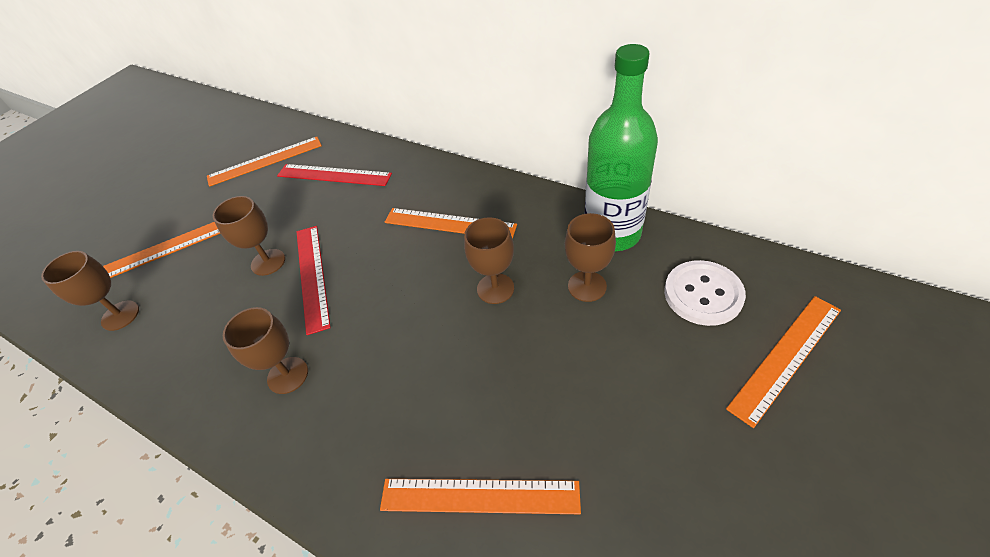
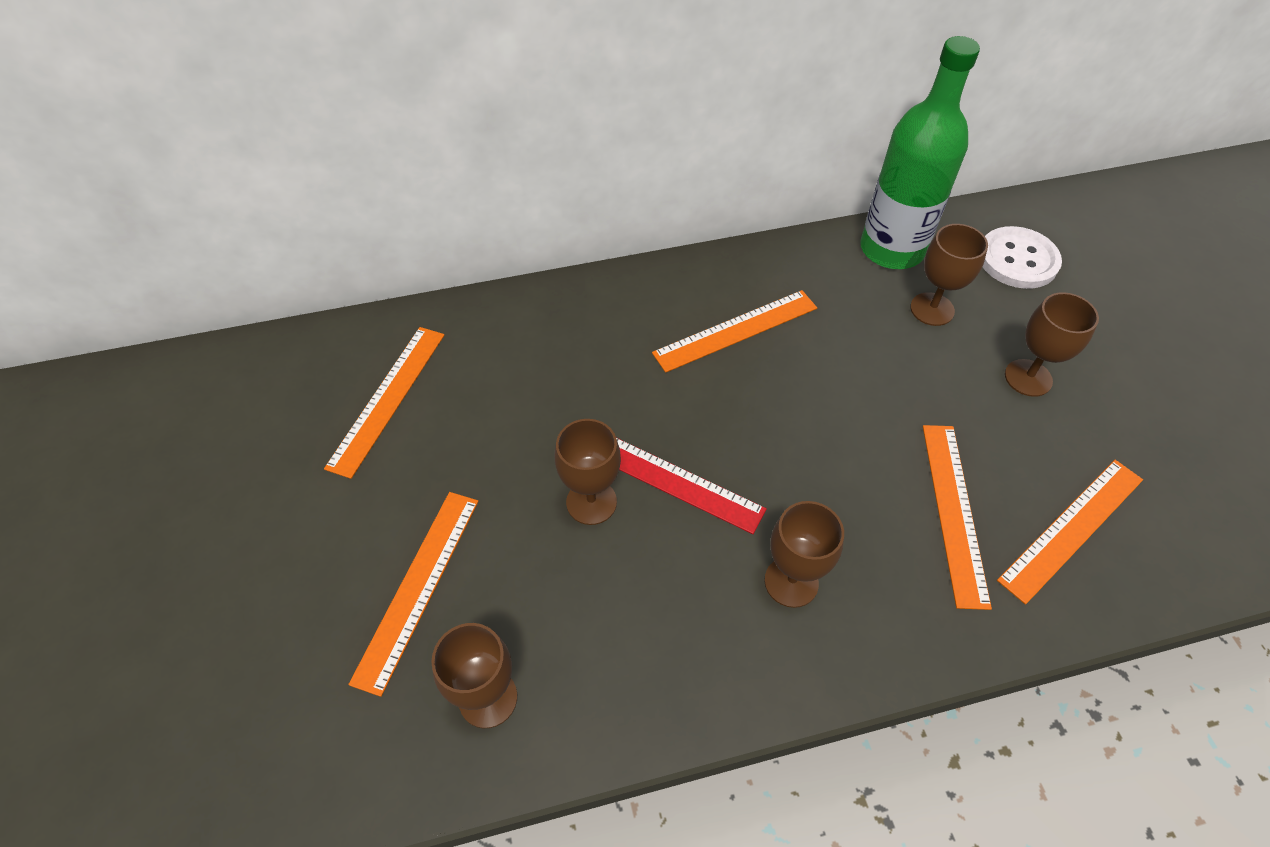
camera: 50 degrees left, 5 degrees up
red ruler [277,164,392,186] -> none
brown goblet [464,217,514,304] -> brown goblet moved to [1005,292,1099,397]
orange ruler [726,296,841,428] -> orange ruler moved to [923,425,992,610]

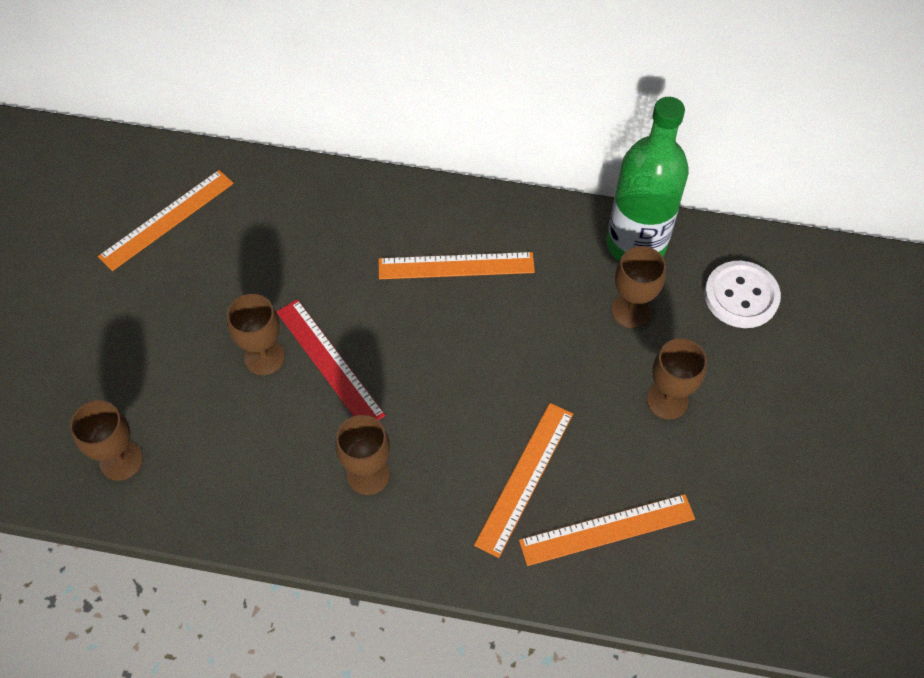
camera: 25 degrees right, 5 degrees up
orange ruler [348,492,479,697] -> none

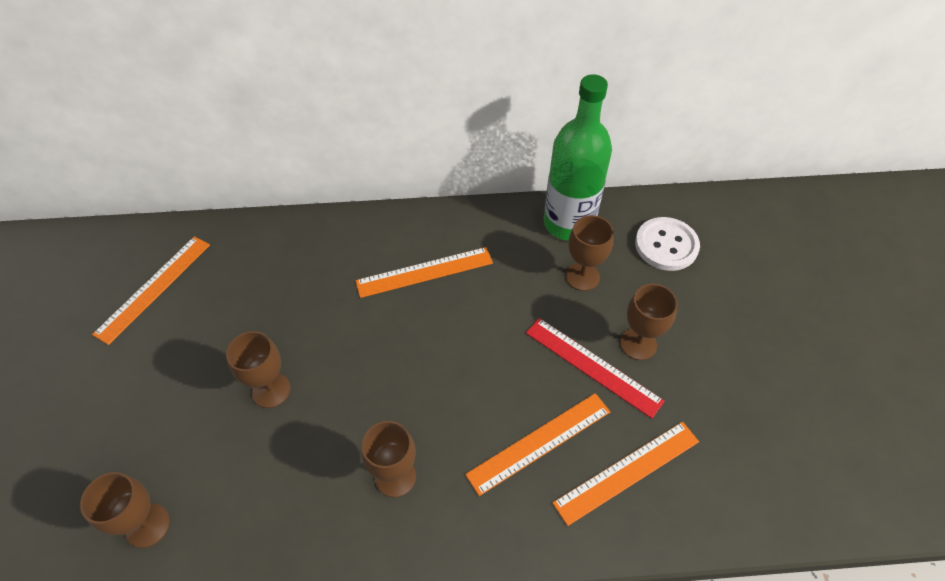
camera: 15 degrees left, 5 degrees down
red ruler [276,299,385,420] -> red ruler moved to [526,318,664,419]
orange ruler [474,403,573,558] -> orange ruler turned 45 degrees clockwise [465,393,610,496]

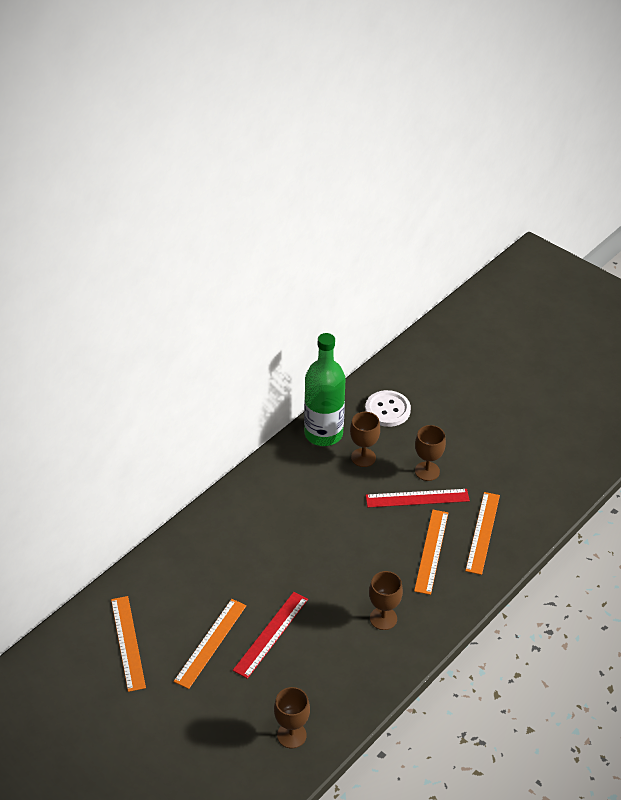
camera: 45 degrees left, 10 degrees down
brown goblet [226,331,290,408] -> red ruler [233,592,308,679]
orange ruler [355,247,493,298] -> orange ruler moved to [173,599,246,689]

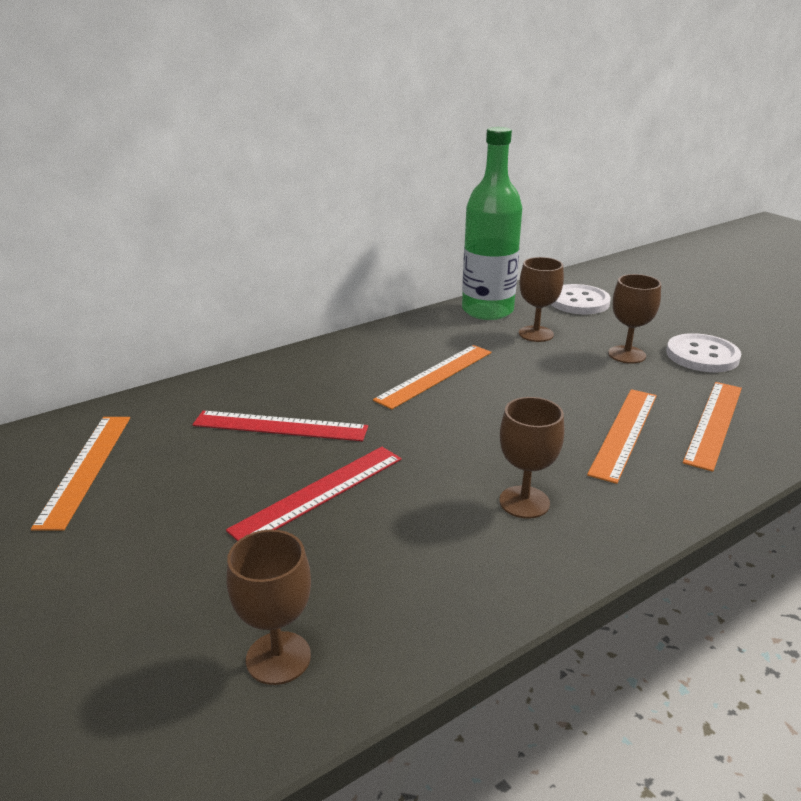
camera: 15 degrees right, 15 degrees down
orange ruler [173,599,246,689] -> orange ruler moved to [373,345,491,410]
red ruler [366,489,470,507] -> red ruler moved to [192,411,368,441]
none -> white button [666,333,741,372]

